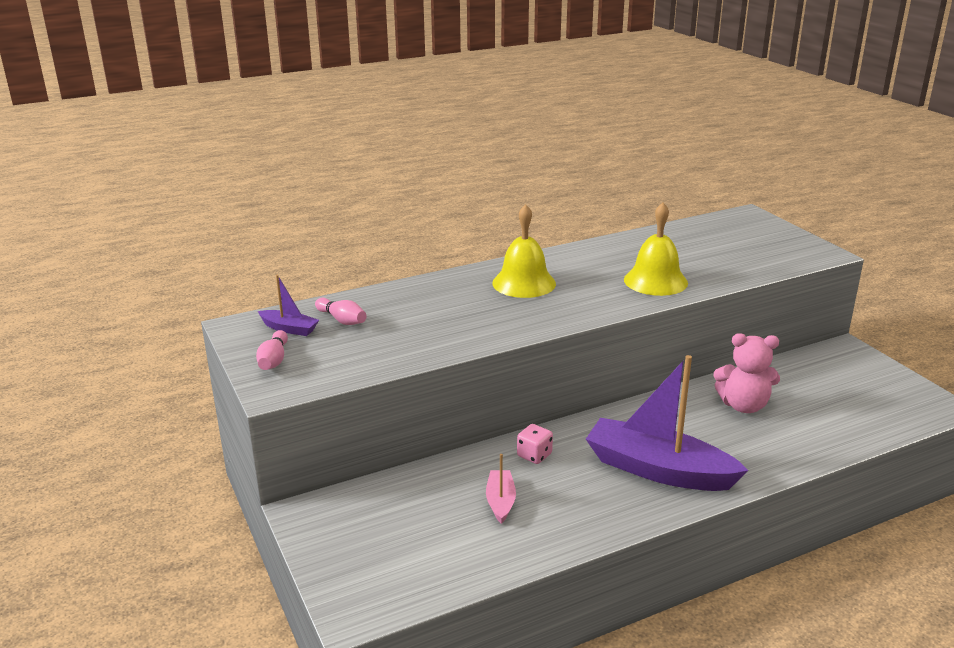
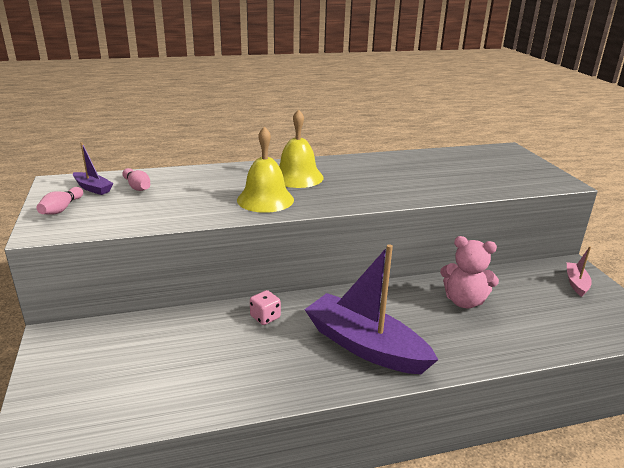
camera: 10 degrees right, 0 degrees up
pink boat [486,454,516,524] -> pink boat moved to [567,246,592,297]
yellow bell [624,202,688,296] -> yellow bell moved to [237,126,294,213]

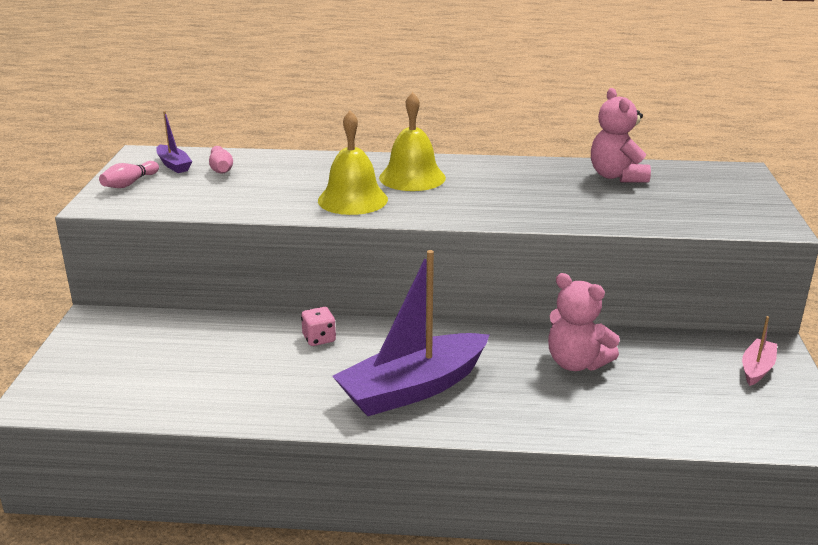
camera: 20 degrees right, 0 degrees up
purple boat [304,244,438,374] -> purple boat turned 90 degrees counterclockwise [332,250,489,416]
none -> pink teddy bear [591,88,651,183]

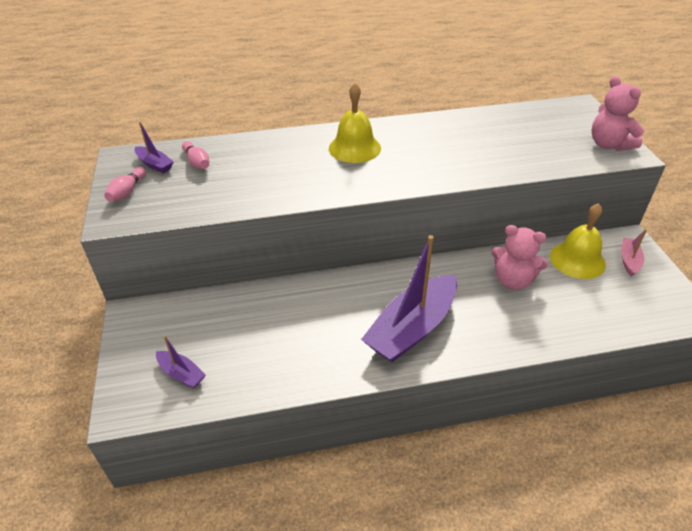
camera: 15 degrees left, 15 degrees up
pink dice [301,307,336,346] -> none
yellow bell [318,111,388,215] -> yellow bell moved to [550,203,606,279]
pink teddy bear [591,88,651,183] -> pink teddy bear moved to [592,76,644,151]
none -> purple boat [156,336,206,388]

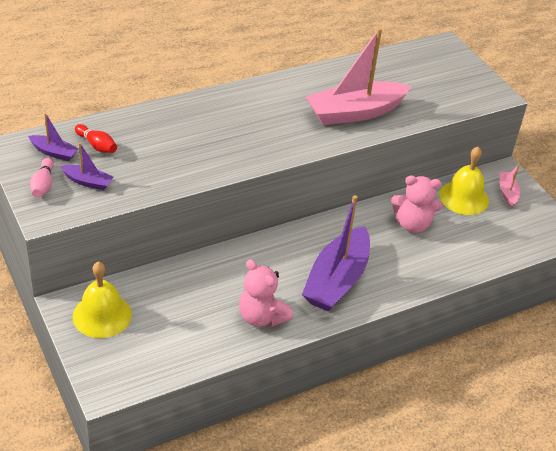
camera: 20 degrees left, 0 degrees up
purple boat [156,336,206,388] -> purple boat moved to [60,142,114,190]
pink bowling pin [182,141,209,169] -> red bowling pin [75,124,117,153]
yellow bell [329,83,381,163] -> yellow bell moved to [73,262,132,338]
pink teddy bear [592,76,644,151] -> pink teddy bear moved to [239,259,293,327]
none -> pink boat [305,28,412,125]

